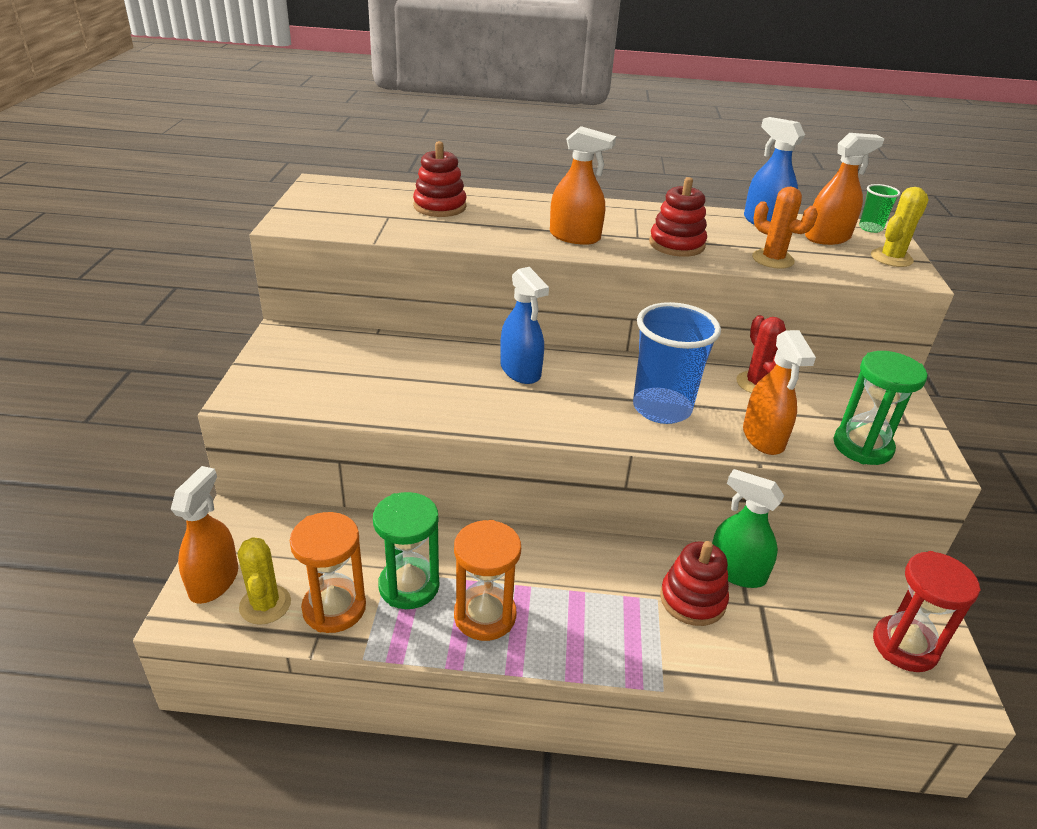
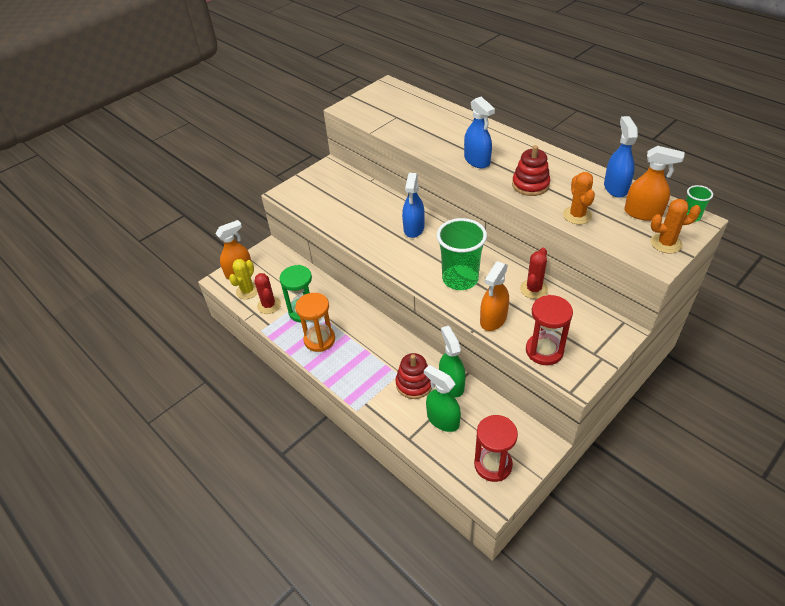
camera: 45 degrees right, 10 degrees up
orange hourglass [290,512,366,633] -> red cactus [255,273,281,314]
red stacking toy [413,141,466,217] -> none
orange spray bottle [550,126,616,245] -> blue spray bottle [464,97,495,168]
blue cup [633,302,721,424] -> green cup [437,218,487,290]
green hourglass [834,351,928,465] -> red hourglass [526,295,573,365]
yellow cactus [871,187,929,267] -> orange cactus [651,199,701,253]
none -> green spray bottle [424,365,461,432]

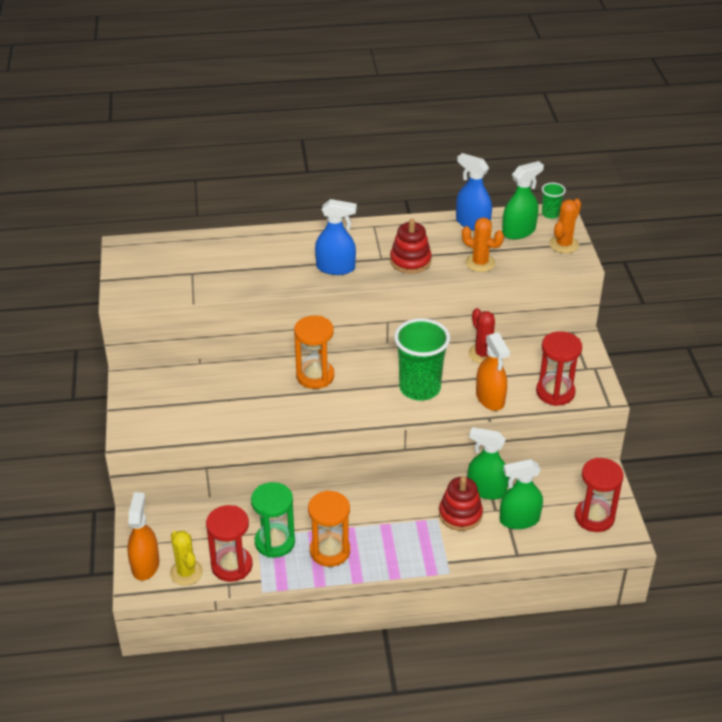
camera: 55 degrees left, 5 degrees down
red cactus [255,273,281,314] -> red hourglass [206,505,252,582]
blue spray bottle [402,173,425,238] -> orange hourglass [294,316,334,389]
orange spray bottle [624,146,685,221] -> green spray bottle [502,161,544,239]

